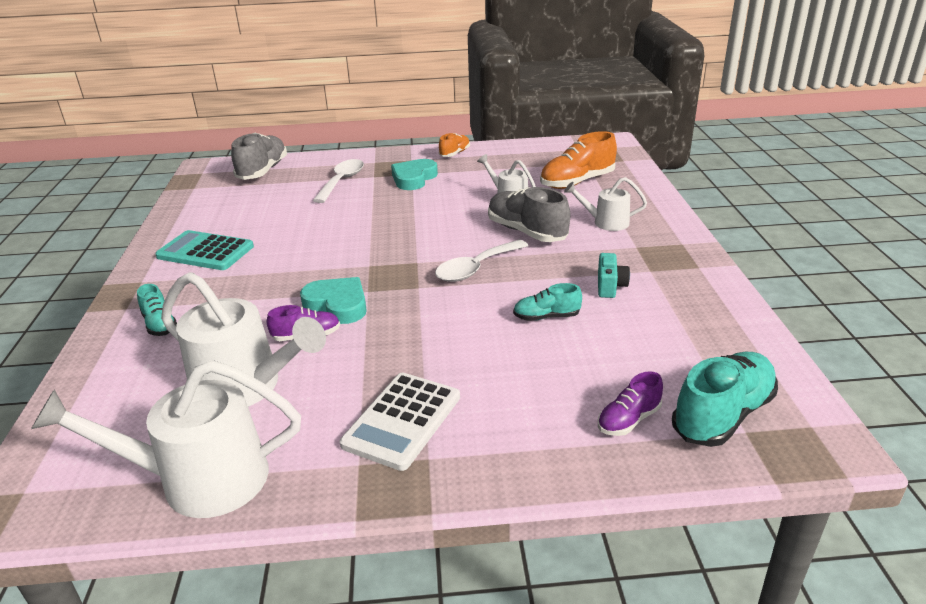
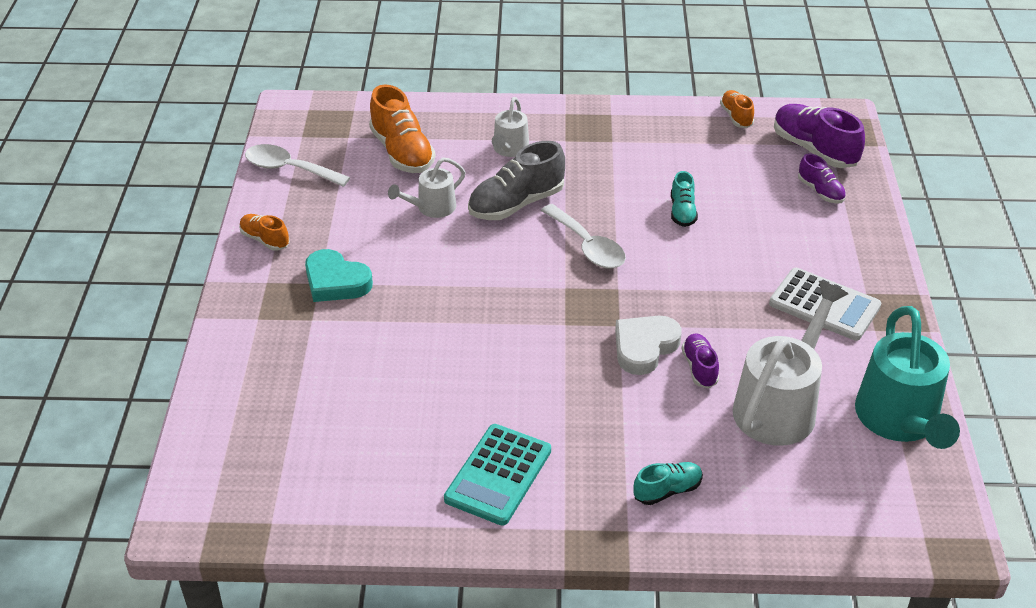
camera: 85 degrees left, 10 degrees up
white watering can [31,360,301,518] -> turquoise watering can [855,306,960,449]
grey shoe [231,133,287,180] -> none
turquoise heart [300,277,367,324] -> white heart [615,316,682,375]
white spoon [313,159,364,203] -> white spoon moved to [245,144,350,187]
turquoise camera [598,253,630,298] -> none
turquoise shoe [672,352,778,447] -> purple shoe [774,104,865,168]
none -> orange shoe [720,90,754,128]

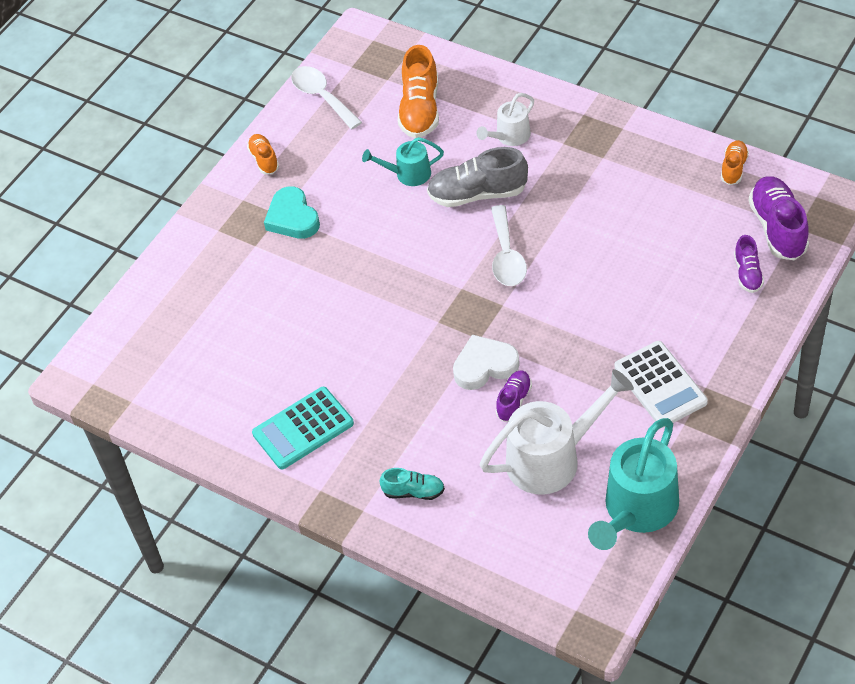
camera: 35 degrees right, 10 degrees up
white watering can [388,158,466,218] -> turquoise watering can [362,137,444,186]
turquoise shoe [671,171,698,227] -> none

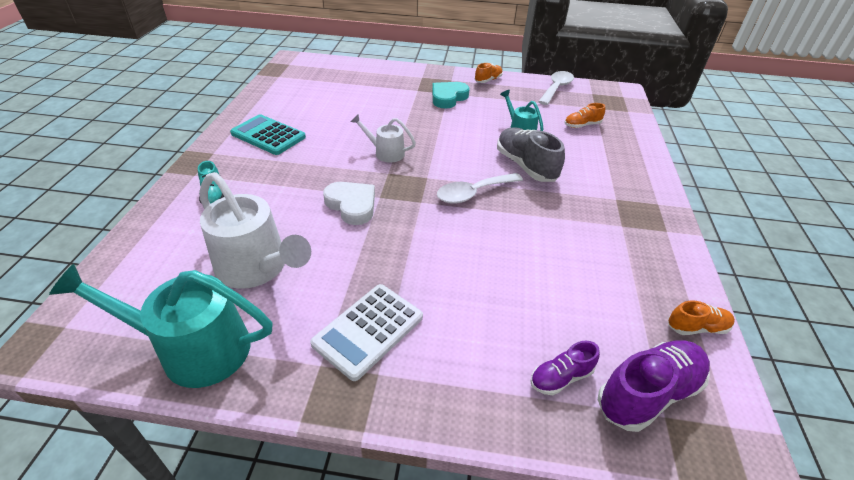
camera: 60 degrees right, 10 degrees down
orange shoe [398,45,439,138] -> orange shoe [564,103,605,128], size x0.56
white watering can [476,93,534,146] -> white watering can moved to [351,114,416,163]
purple shoe [496,371,532,422] -> none

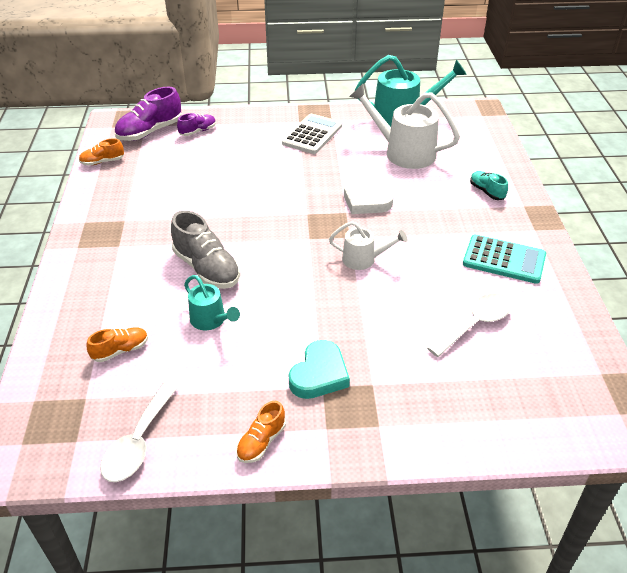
camera: 170 degrees right, 0 degrees up
white spoon [437,173,523,204] -> white spoon moved to [427,293,511,357]

